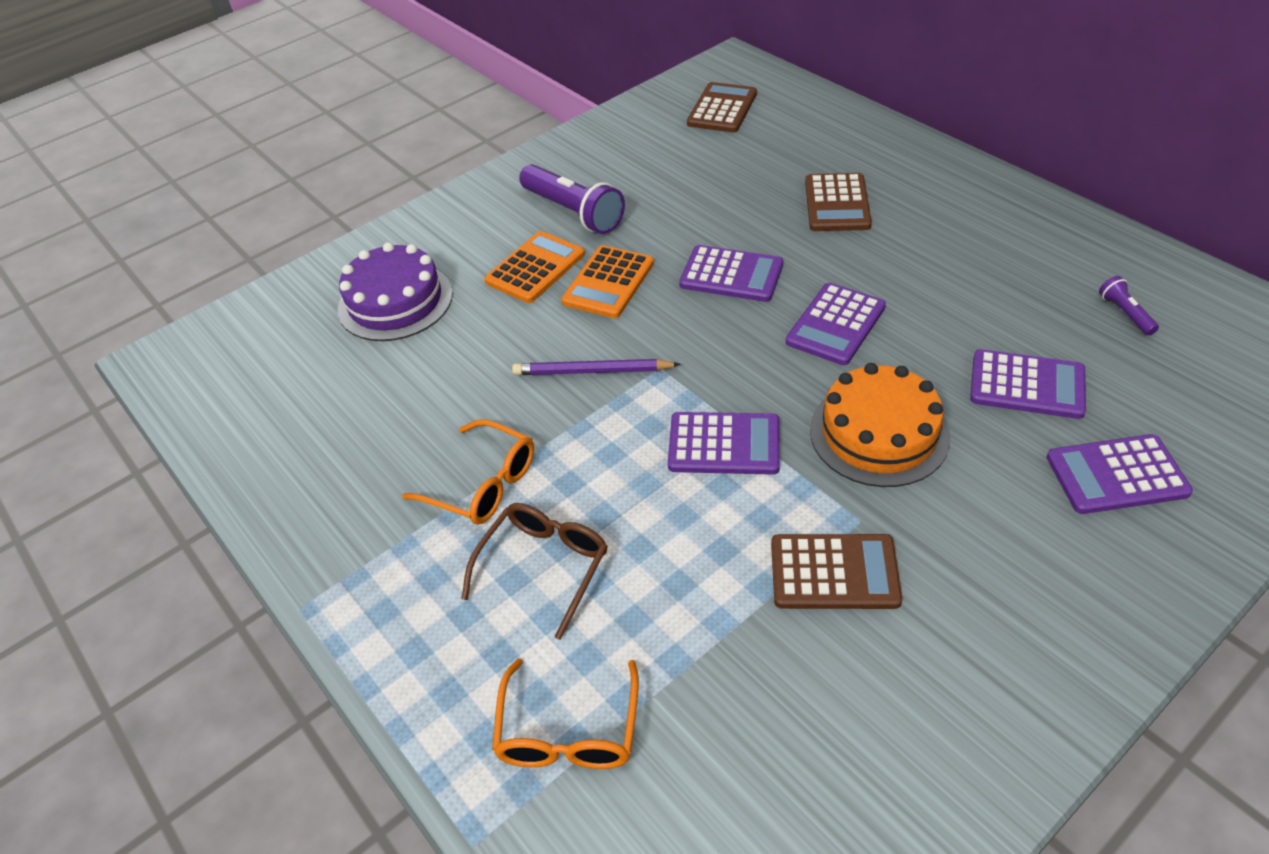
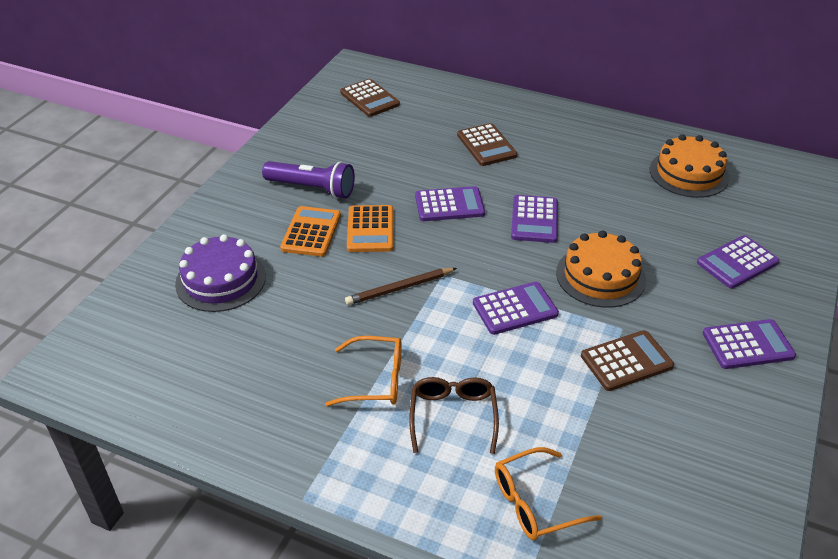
camera: 30 degrees left, 5 degrees down
orange glasses [492,658,639,769] -> orange glasses turned 90 degrees clockwise [495,447,602,540]
purple pencil [512,359,681,375] -> brown pencil [345,268,457,305]
brown calculator [687,82,757,132] -> brown calculator turned 150 degrees clockwise [340,79,400,117]
purple calculator [970,349,1086,419] -> purple calculator moved to [703,319,796,369]
purple flashlight [1099,276,1159,335] -> orange cake [650,134,729,198]

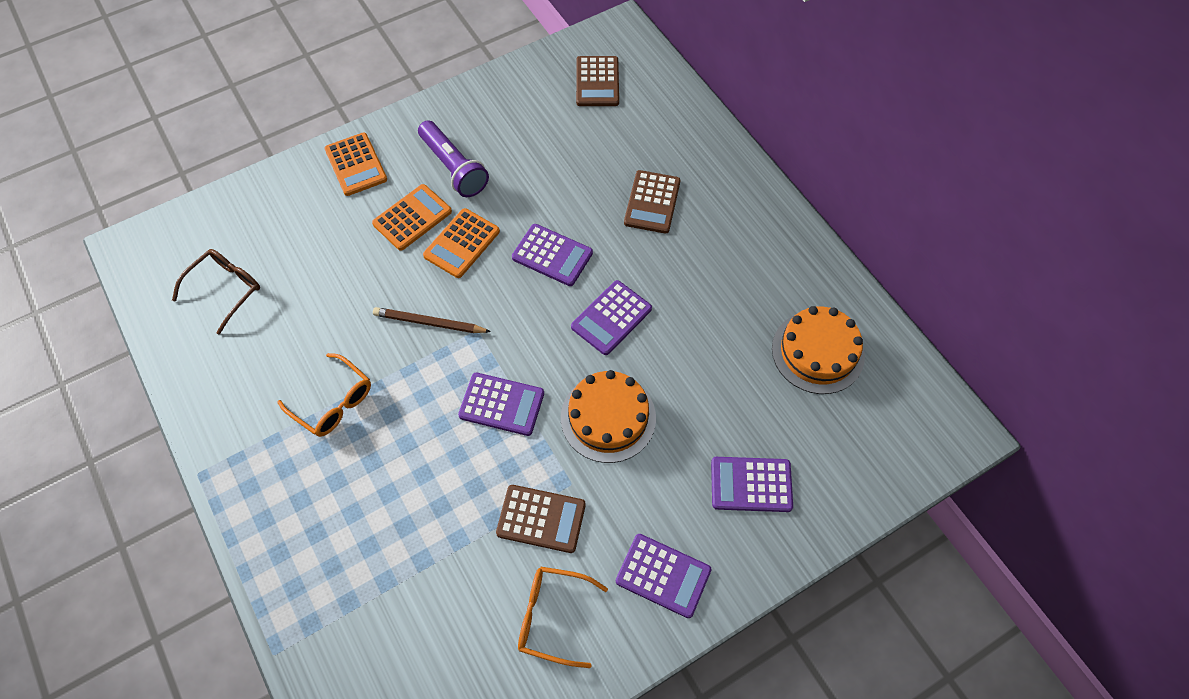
camera: 35 degrees right, 20 degrees up
purple cake [175,234,266,312] -> none
brown glasses [409,377,499,454] -> brown glasses moved to [172,249,260,335]
orange glasses [495,447,602,540] -> orange glasses moved to [518,567,608,668]
none -> orange calculator [325,132,387,196]

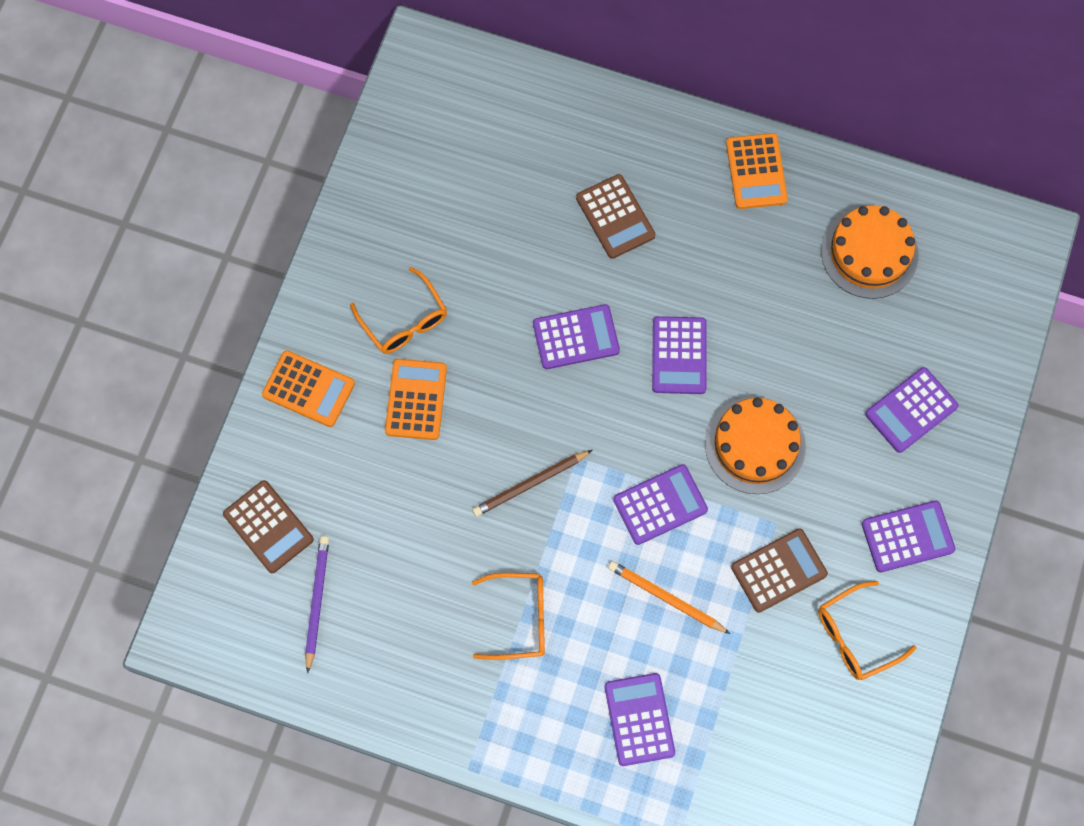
camera: 40 degrees left, 10 degrees up
brown glasses [172,249,260,335] -> purple pencil [305,536,329,674]
purple flashlight [418,120,489,197] -> orange glasses [350,267,447,354]
orange calculator [423,208,500,278] -> orange calculator moved to [726,133,788,209]
brown calculator [576,56,619,106] -> brown calculator moved to [223,480,314,573]
none -> purple calculator [605,673,675,766]
none -> orange pencil [608,561,730,634]

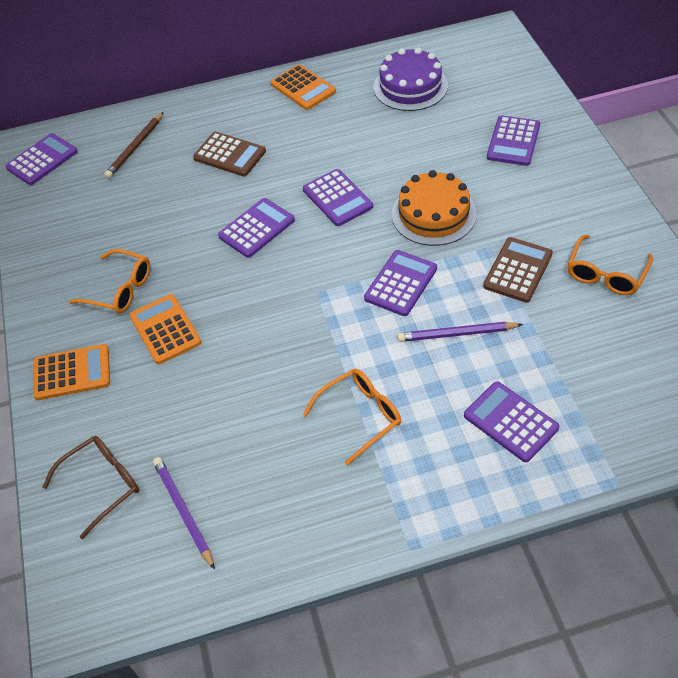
camera: 30 degrees left, 20 degrees down
brown calculator [223,480,314,573] -> brown glasses [43,436,139,539]
brown pencil [472,450,592,517] -> brown pencil moved to [104,112,164,179]
orange pencil [608,561,730,634] -> purple pencil [397,322,523,342]
orange cake [821,205,918,299] -> purple cake [374,48,448,111]
purple calculator [862,501,955,572] -> purple calculator moved to [5,133,78,185]

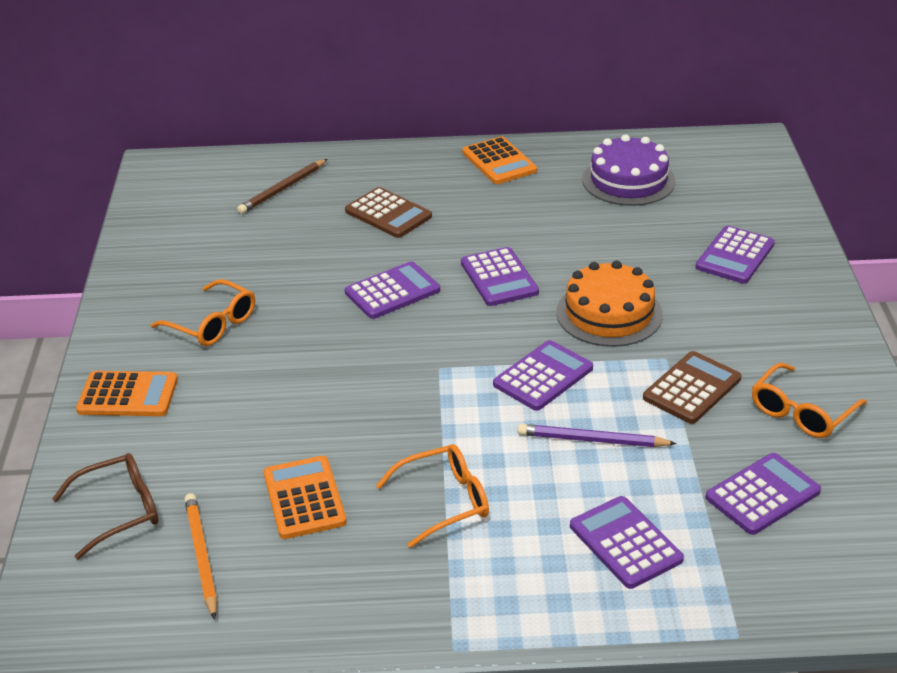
camera: 10 degrees right, 15 degrees down
purple calculator [5,133,78,185] -> purple calculator moved to [705,453,821,535]
orange calculator [130,294,201,364] -> orange calculator moved to [263,456,347,539]
purple pencil [153,457,215,570] -> orange pencil [184,493,217,620]

